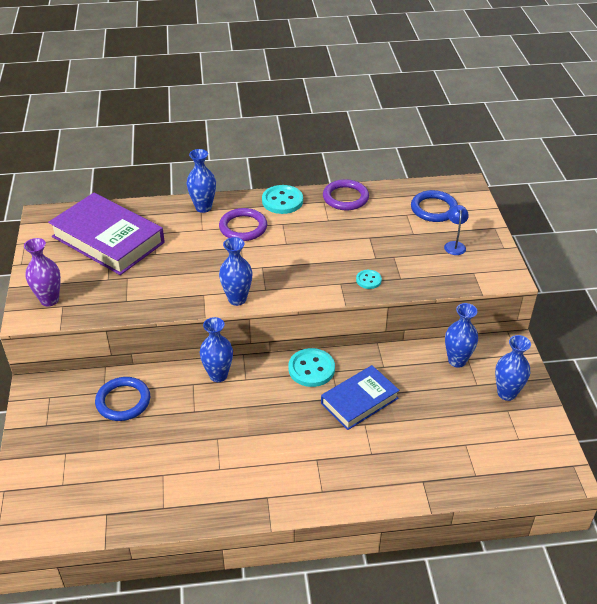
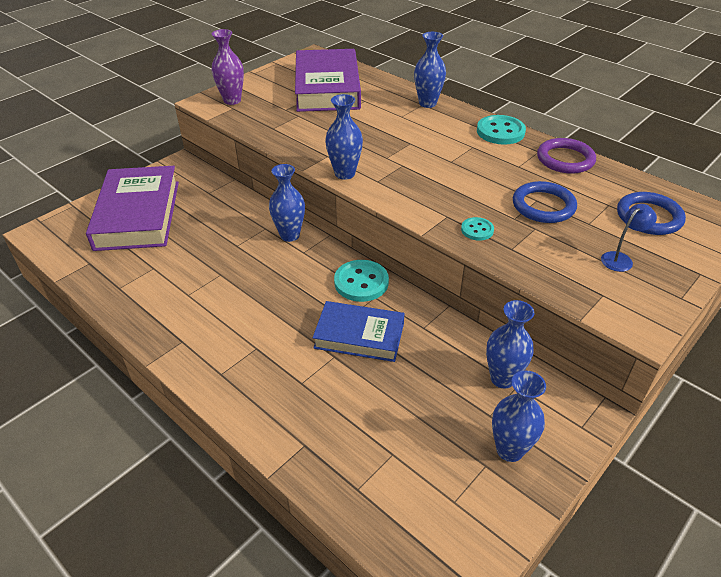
camera: 50 degrees right, 0 degrees up
blue ring [95,377,150,421] -> blue ring moved to [513,181,577,223]
purple ring [219,208,267,241] -> none
none -> purple book [86,166,179,251]

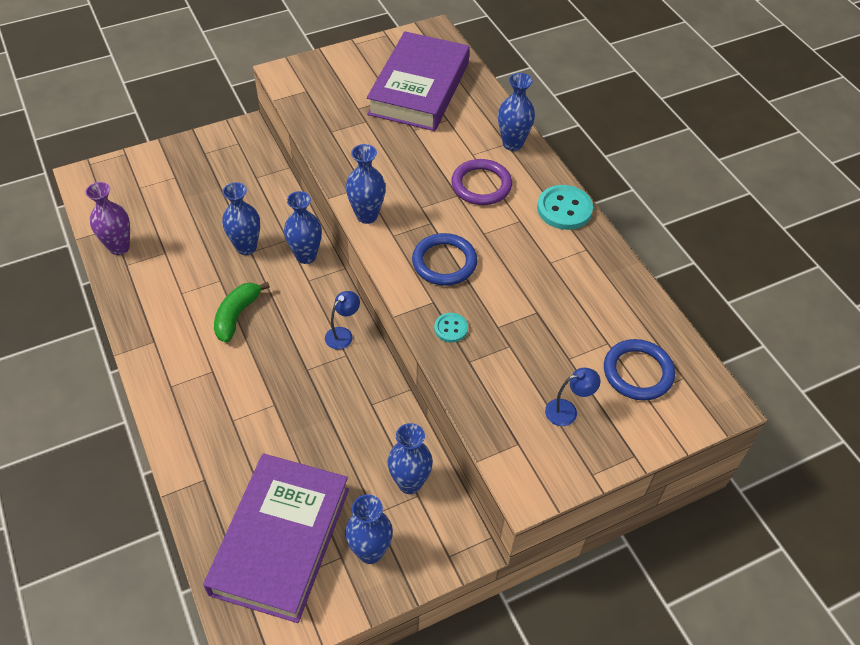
camera: 20 degrees right, 10 degrees up
purple book [86,166,179,251] -> purple book moved to [203,453,349,623]
purple vase [212,29,244,105] -> purple vase moved to [85,182,130,255]
blue book [313,301,404,362] -> none
turquoise button [334,260,389,302] -> blue lamp [325,291,360,350]
blue ring [513,181,577,223] -> blue ring moved to [412,233,477,286]
purple ring [537,138,596,174] -> purple ring moved to [451,159,512,205]
none -> green banana [214,282,270,343]
none -> blue vase [222,182,260,255]

